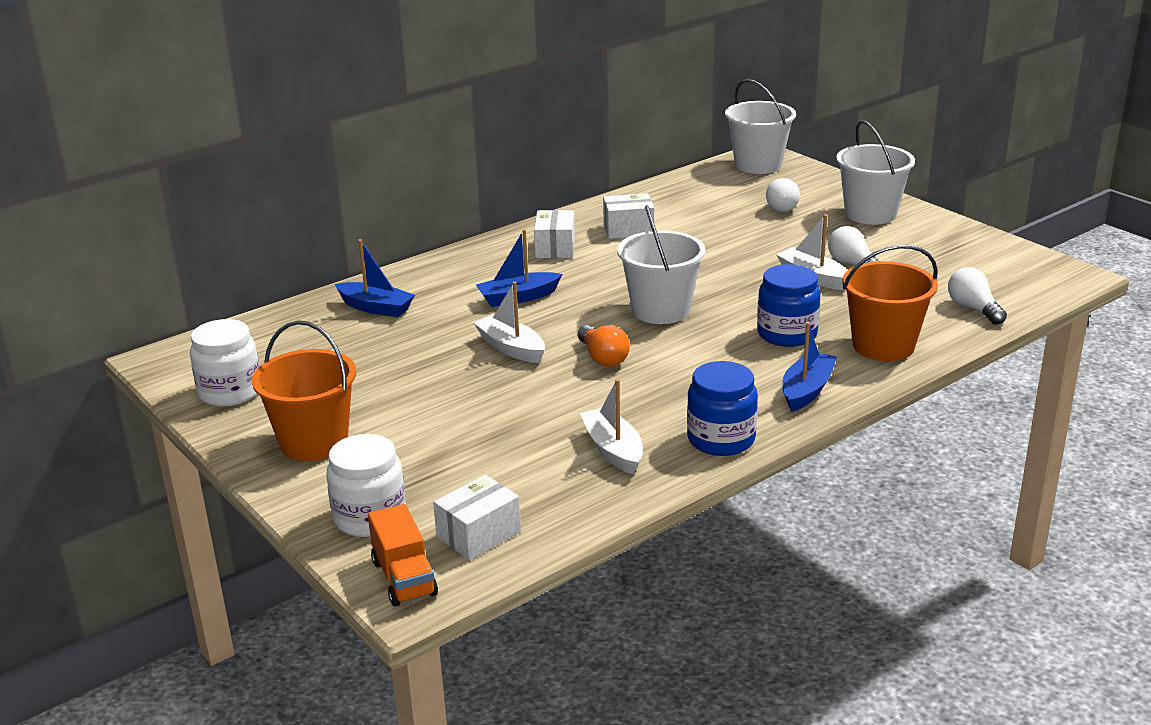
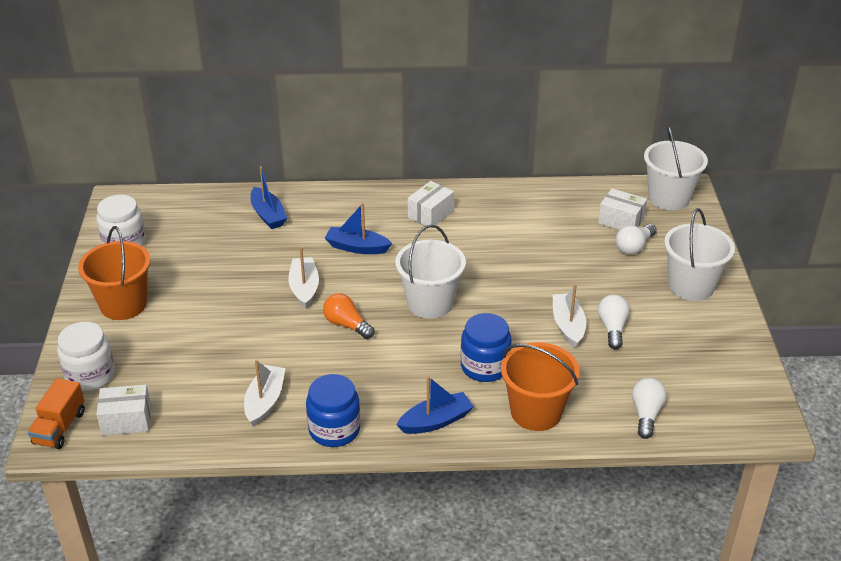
camera: 35 degrees right, 10 degrees up
orange light bulb [578,325,630,367] -> orange light bulb turned 120 degrees clockwise [323,293,375,339]
white box [603,193,654,239] -> white box moved to [598,188,647,230]

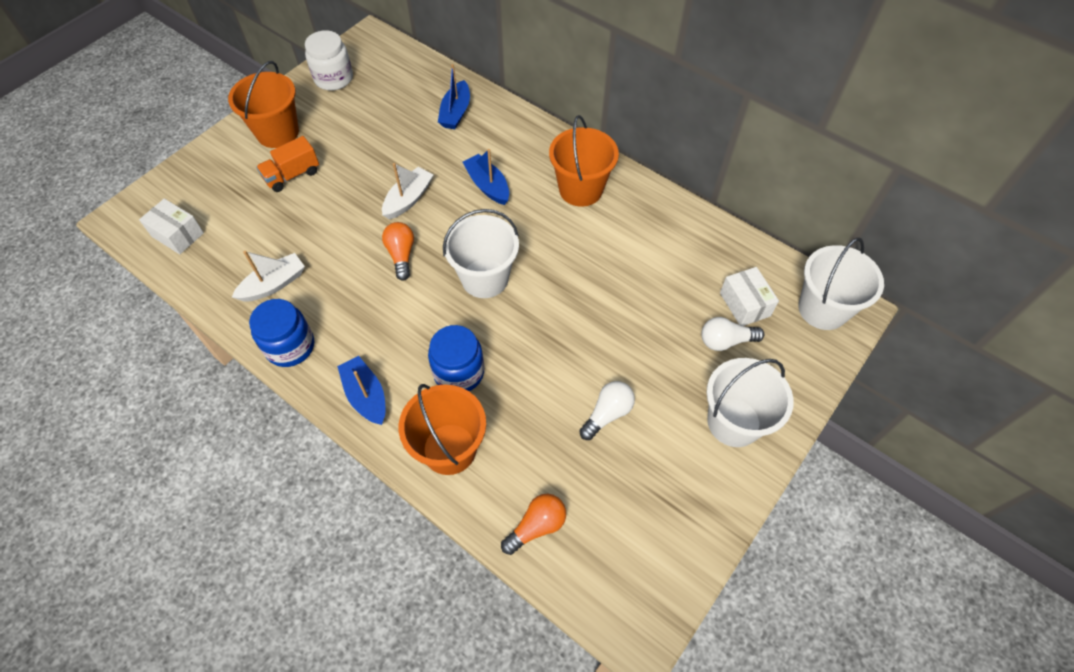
camera: 40 degrees right, 20 degrees up
orange truck [28,378,85,449] -> orange truck moved to [256,136,319,192]
white jar [57,322,115,391] -> none
blue boat [397,376,474,434] -> blue boat turned 135 degrees counterclockwise [337,356,386,425]
white box [408,181,454,228] -> orange bucket [549,115,619,207]
white boat [553,284,586,348] -> none
white light bulb [632,378,667,439] -> orange light bulb [501,494,566,555]

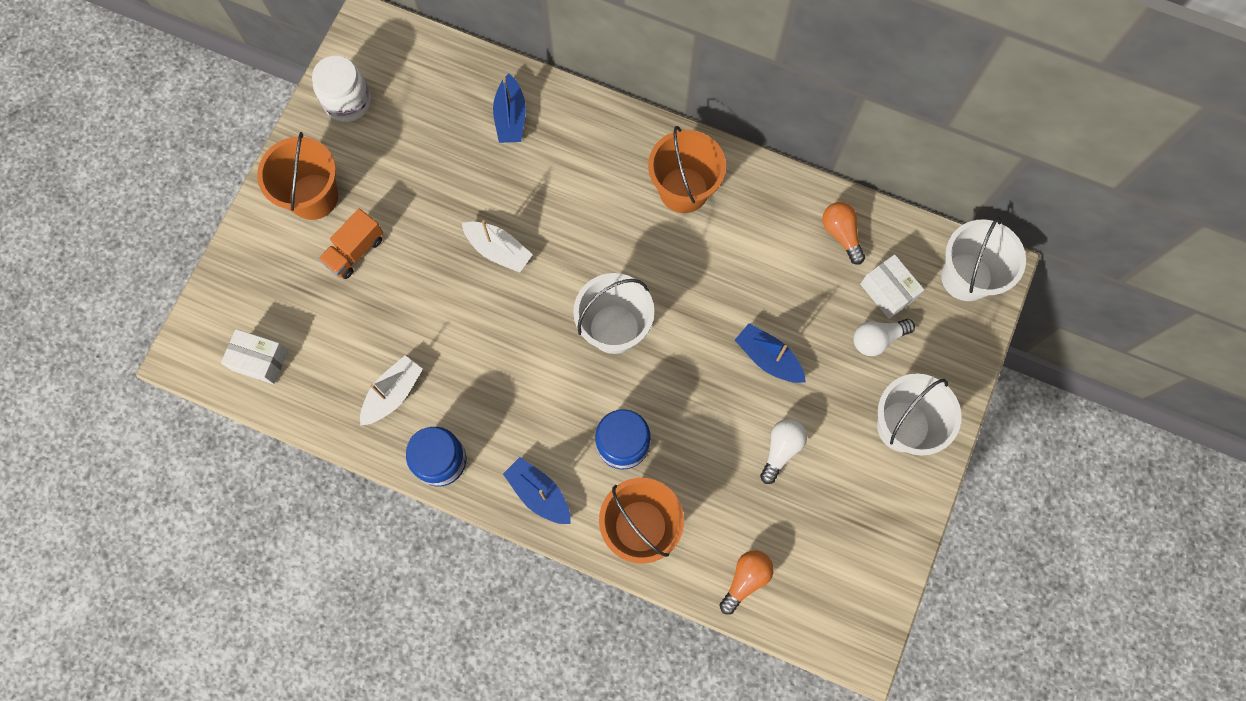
camera: 15 degrees left, 15 degrees up
white boat [382,163,434,219] -> white boat turned 105 degrees clockwise [462,220,533,273]
orange light bulb [382,222,414,281] -> orange light bulb moved to [822,202,865,265]
blue boat [463,149,509,205] -> blue boat moved to [735,323,806,383]

